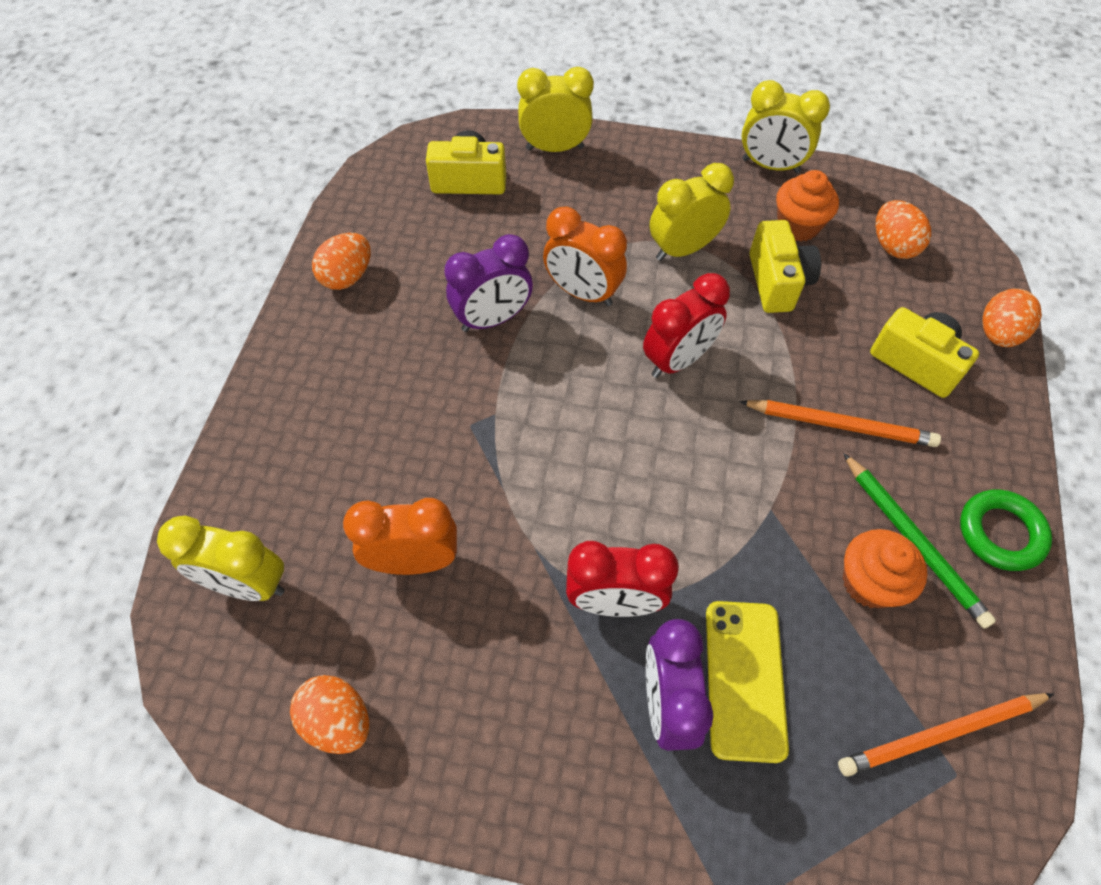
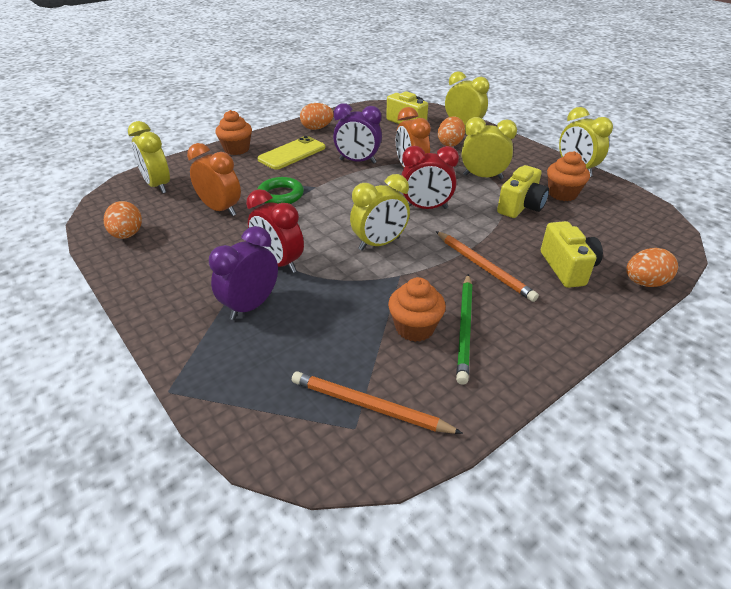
camera: 40 degrees right, 20 degrees down
yellow phone [706,601,789,763] -> yellow phone moved to [257,136,325,170]
orange egg [875,200,931,259] -> orange egg moved to [438,116,465,147]
green ring [960,489,1052,571] -> green ring moved to [257,177,304,204]
none -> orange cupcake [216,110,252,155]
none -> yellow clock [350,174,410,251]

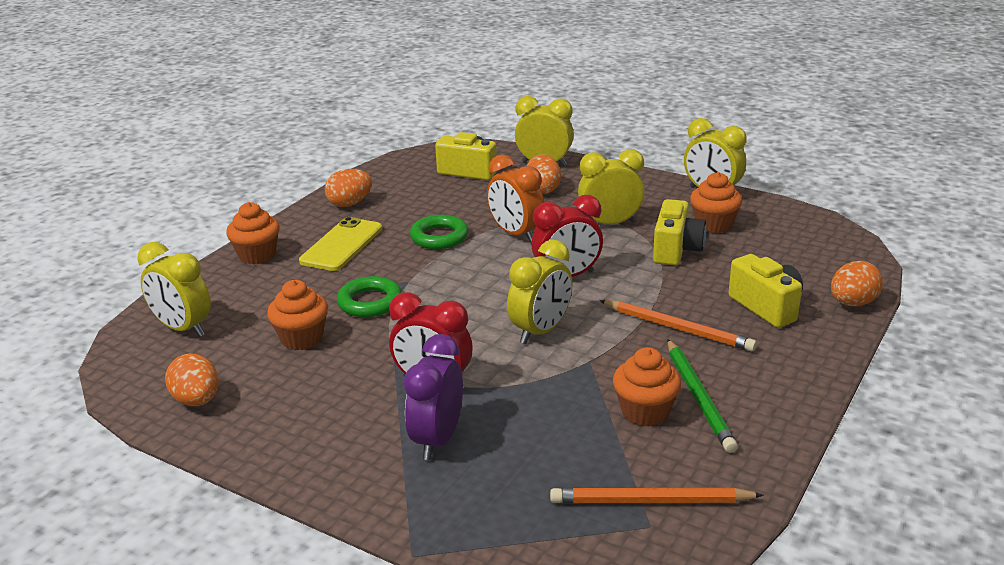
camera: 20 degrees left, 10 degrees down
orange clock [187,143,241,216] -> orange cupcake [267,280,328,350]
purple clock [333,103,382,164] -> green ring [410,215,469,249]

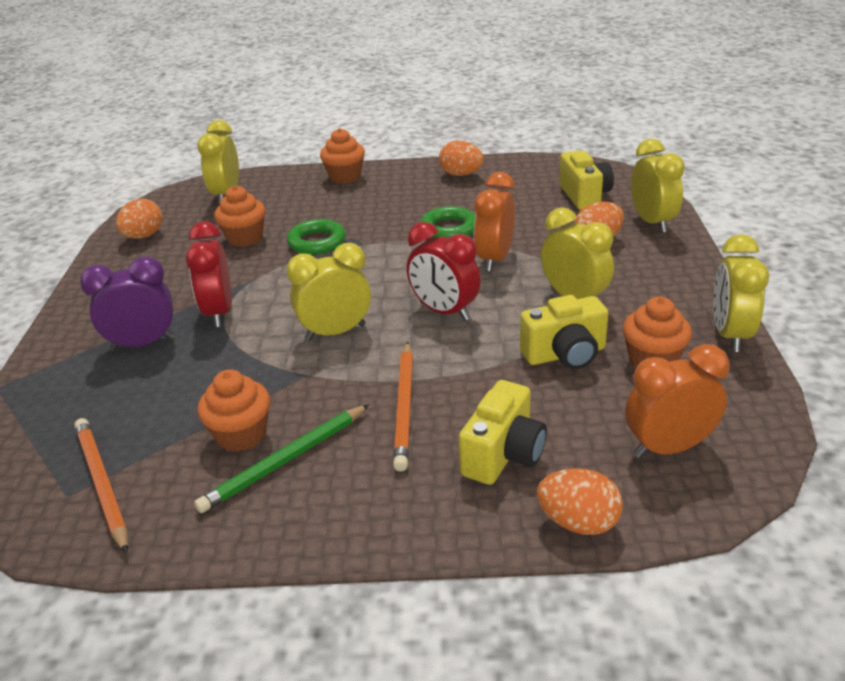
camera: 60 degrees right, 5 degrees up
yellow phone [299,217,382,271] -> none
yellow clock [507,239,573,344] -> yellow clock turned 150 degrees clockwise [286,243,371,341]
none -> orange clock [625,344,729,458]

